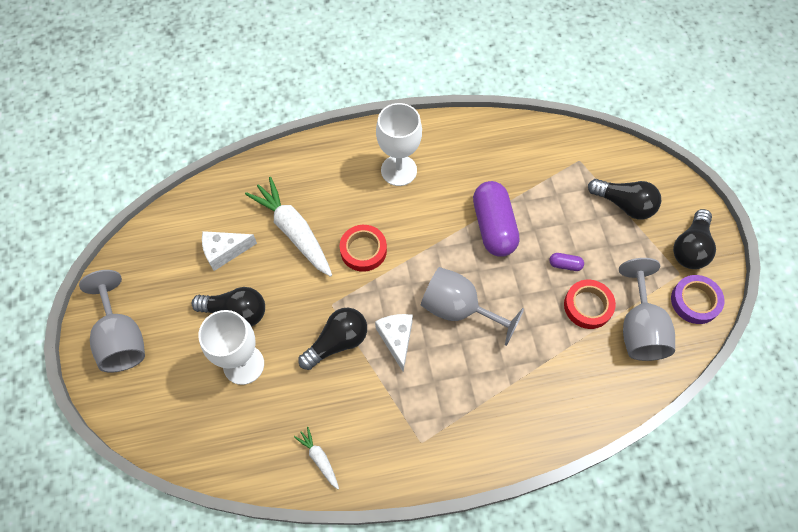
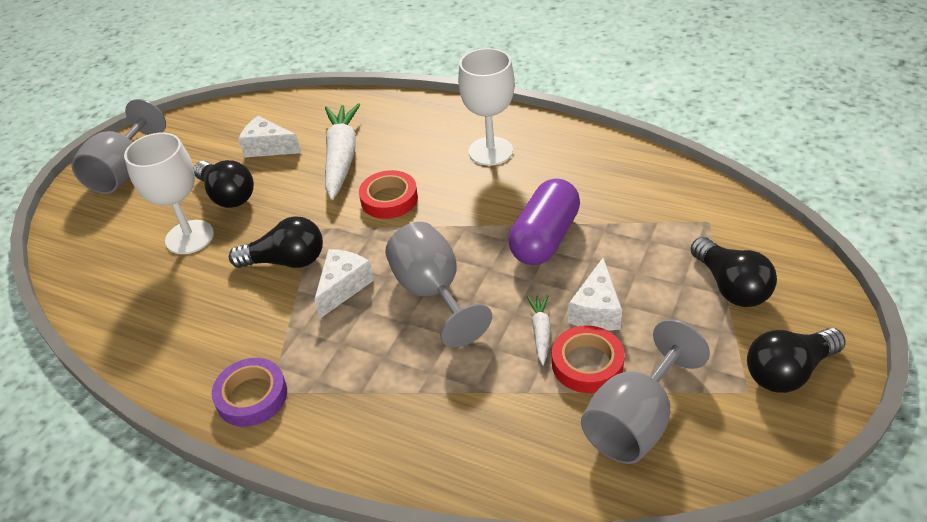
camera: 40 degrees right, 20 degrees down
white carrot [294,427,339,489] -> white carrot moved to [527,295,551,365]
purple capsule [549,253,584,271] -> white cheese [568,258,622,331]
purple tape [671,275,724,324] -> purple tape moved to [212,358,287,427]

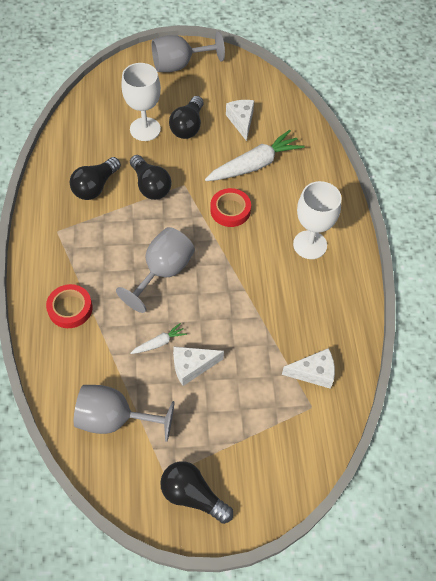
camera: 55 degrees right, 15 degrees up
purple tape [212,358,287,427] -> none
white cheese [314,249,374,318] -> white cheese moved to [282,348,335,389]
purple capsule [509,178,580,265] -> none
red tape [552,325,625,393] -> red tape moved to [46,284,92,328]
black light bulb [690,237,777,307] -> black light bulb moved to [70,157,121,200]

